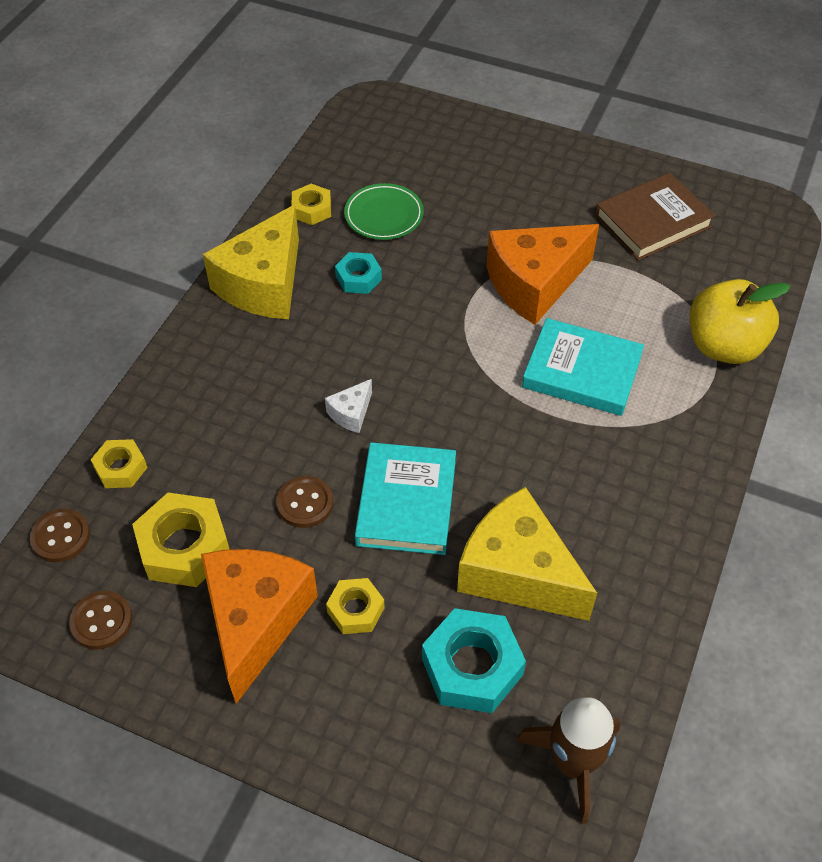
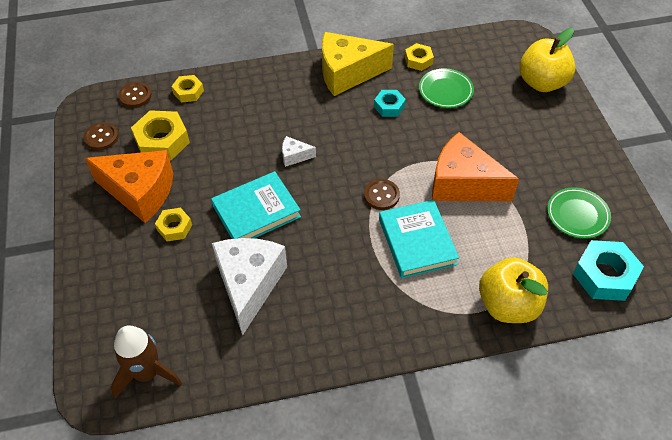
camera: 55 degrees right, 0 degrees up
orange cheese [201,549,318,704] -> orange cheese turned 45 degrees clockwise [85,150,173,223]
brown button [276,476,333,528] -> brown button moved to [364,179,400,210]
turquoise nut [422,608,526,713] -> turquoise nut moved to [573,240,644,301]
yellow cheese [457,487,597,621] -> white cheese [212,238,287,335]
brown book [595,173,715,261] -> green plate [547,187,611,239]
none -> yellow apple [519,28,576,92]

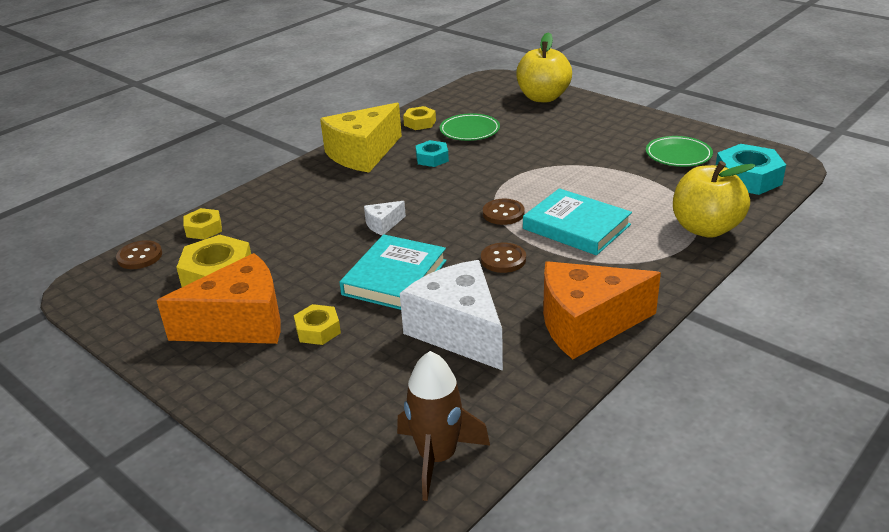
camera: 35 degrees left, 20 degrees down
brown button [83,122,119,150] -> brown button moved to [481,243,526,273]
orange cheese [432,132,519,201] -> orange cheese moved to [543,261,661,359]

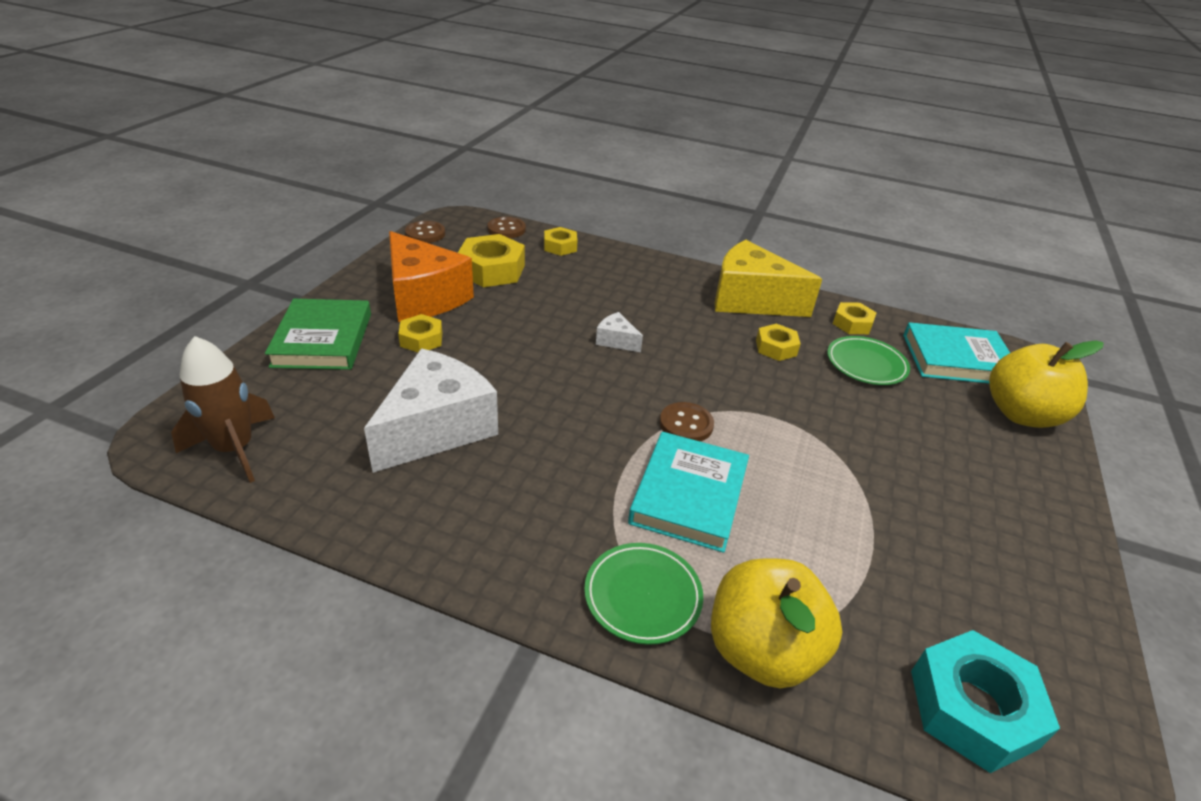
camera: 65 degrees right, 5 degrees up
turquoise book [339,234,446,310] -> turquoise book moved to [903,322,1010,383]
turquoise nut [416,140,449,167] -> yellow nut [756,324,801,361]
brown button [481,243,526,273] -> brown button moved to [405,221,445,243]
orange cheese [543,261,661,359] -> none
green plate [646,136,713,167] -> green plate moved to [584,543,703,645]
none -> green book [265,299,371,370]

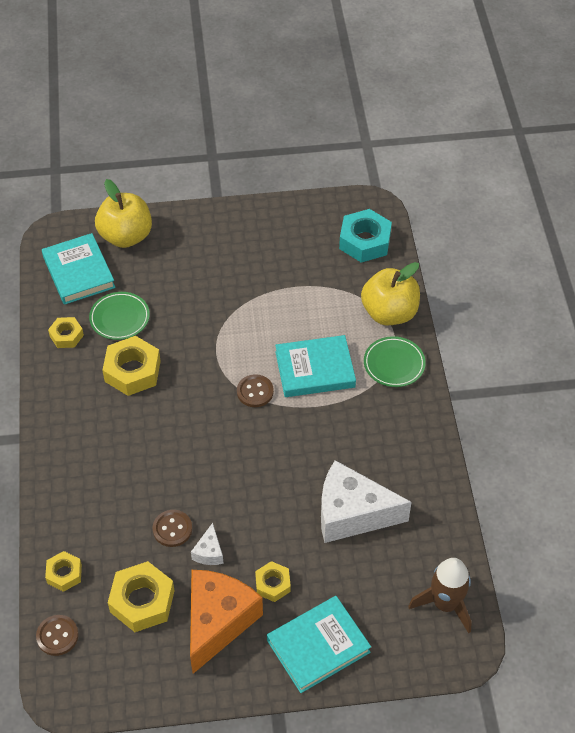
camera: 115 degrees left, 15 degrees up
green book [265,299,371,370] -> turquoise book [267,596,371,693]
brown button [405,221,445,243] -> brown button moved to [153,510,192,547]
white cheese [596,312,643,352] -> white cheese moved to [191,523,224,565]
yellow cheese [715,240,822,317] -> none
yellow nut [756,324,801,361] -> yellow nut [102,336,161,396], size x1.72

